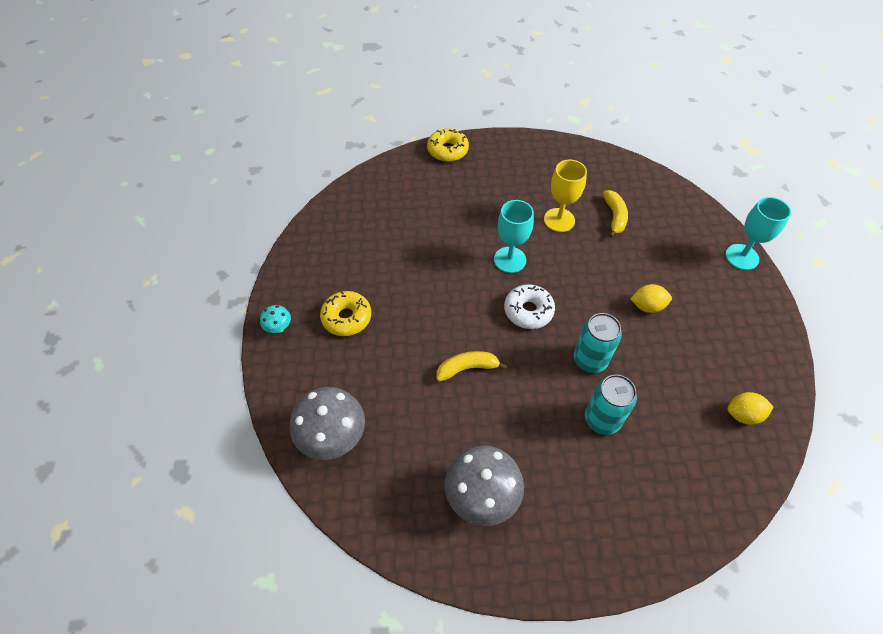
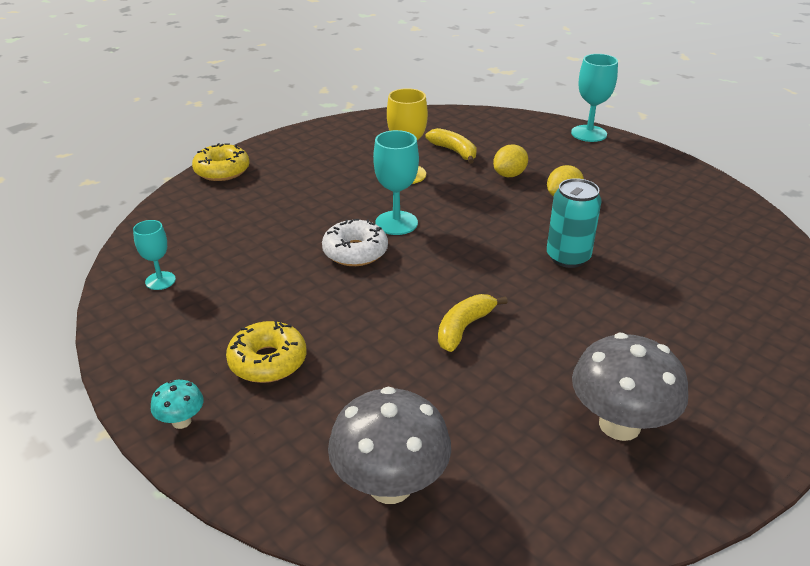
camera: 40 degrees left, 20 degrees down
white donut [504,284,555,329] -> white donut moved to [322,219,388,266]
turquoise can [585,375,637,435] -> none
yellow lemon [727,392,773,425] -> yellow lemon moved to [493,144,528,177]
none -> turquoise goblet [133,220,176,290]

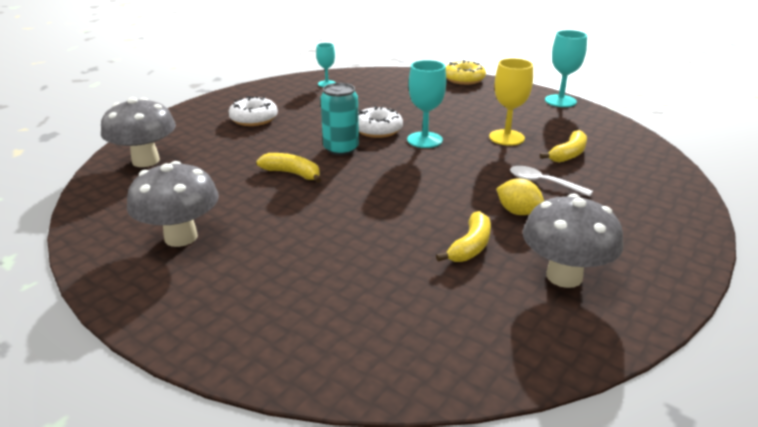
camera: 80 degrees right, 5 degrees down
turquoise mushroom [151,380,204,429] -> none
yellow donut [226,321,306,383] -> white donut [228,96,278,126]
yellow lemon [493,144,528,177] -> white spoon [510,166,593,196]
turquoise can [547,178,602,268] -> turquoise can moved to [321,83,359,156]
turquoise goblet [571,54,618,142] -> turquoise goblet moved to [545,30,587,107]
none -> yellow banana [436,211,491,262]
none -> grey mushroom [523,194,623,288]

